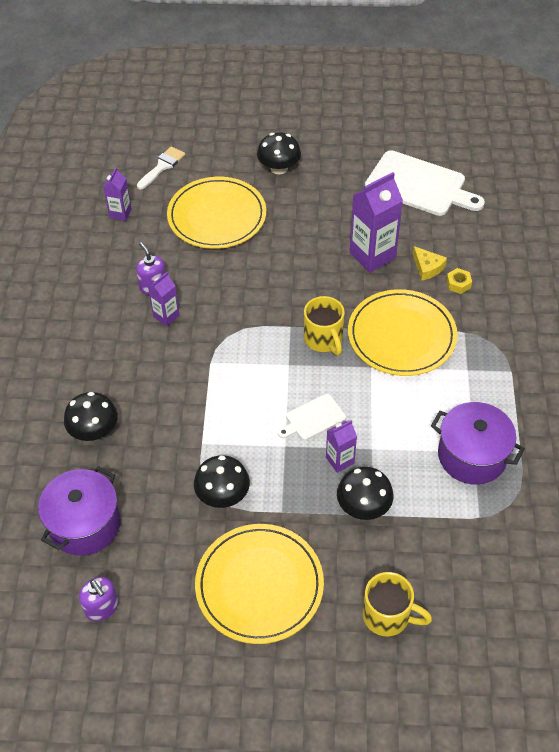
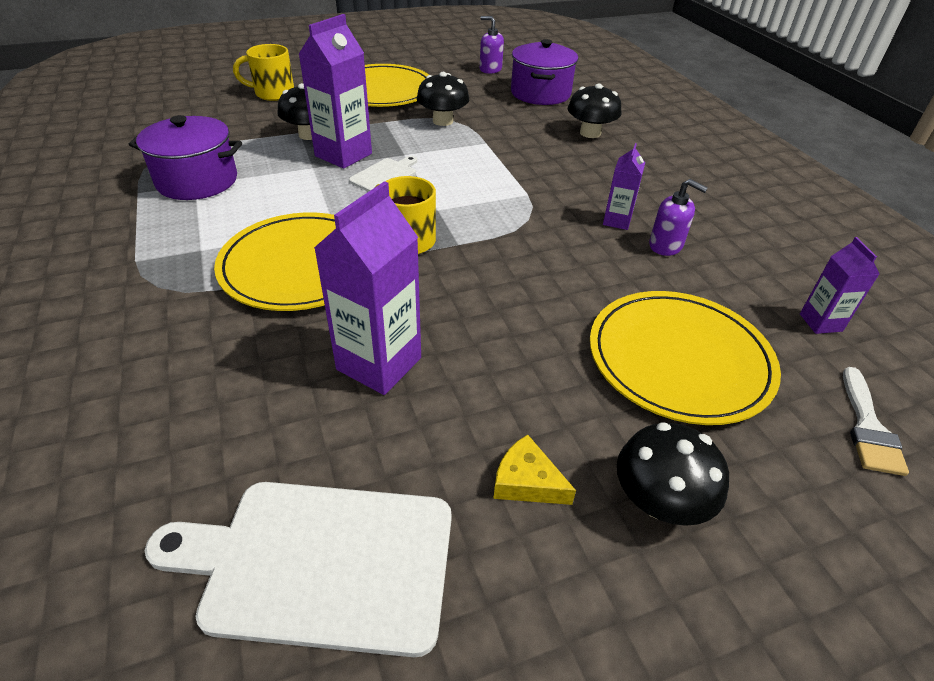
camera: 155 degrees right, 10 degrees down
purple carton [326,420,357,473] -> purple carton [298,14,372,169], size x1.84
yellow cheese [413,246,447,280] -> yellow cheese moved to [493,434,576,505]
yellow nut [446,268,472,294] -> none

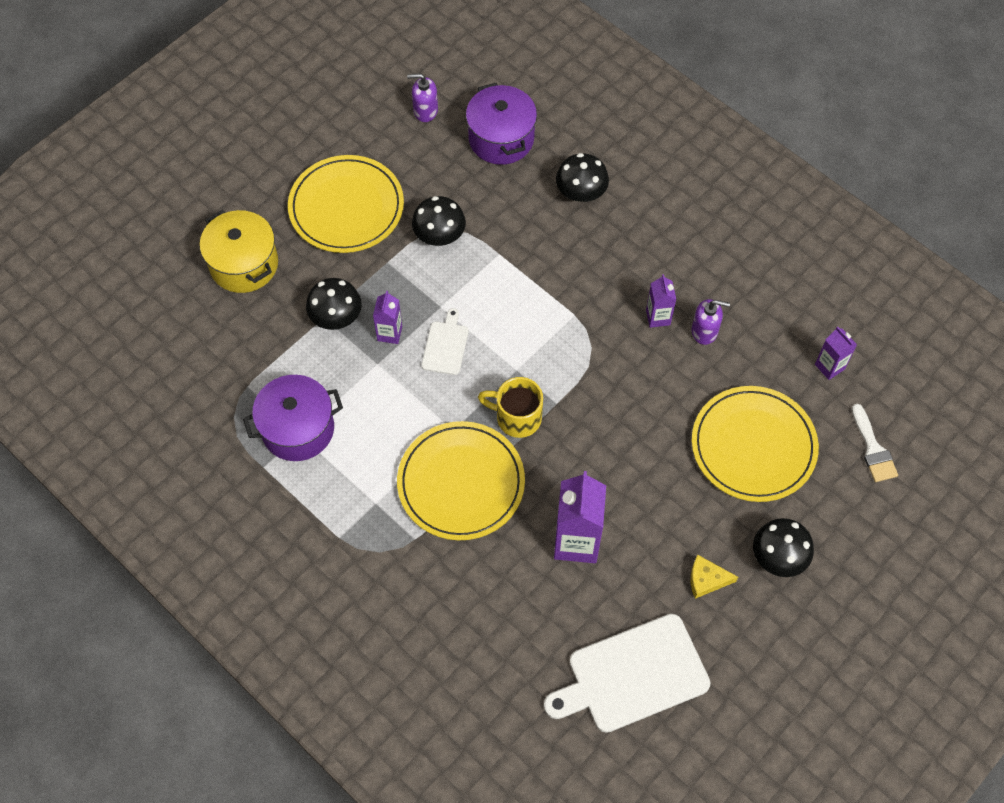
camera: 25 degrees left, 20 degrees up
yellow mug [233,44,294,101] -> yellow pot [200,210,278,293]
purple carton [298,14,372,169] -> purple carton [373,291,402,344], size x0.54

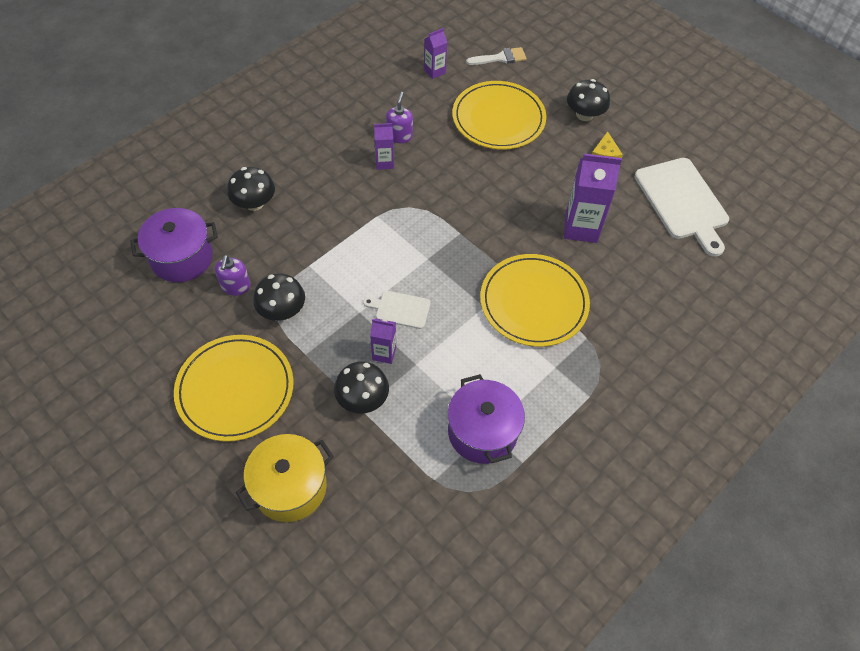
camera: 90 degrees left, 5 degrees down
purple soap dispenser [407,74,438,122] -> purple soap dispenser moved to [215,255,251,296]
yellow mug [478,377,543,438] -> none

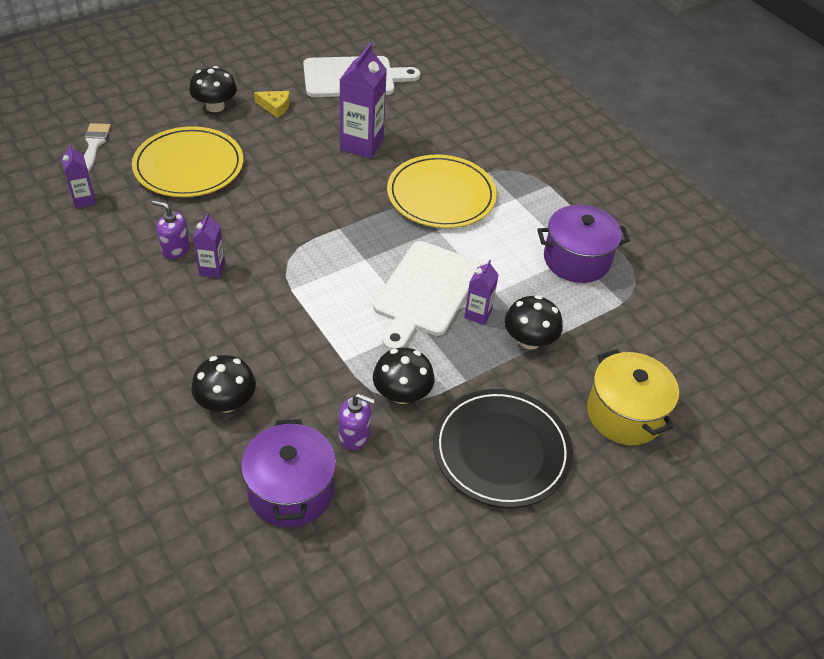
camera: 80 degrees left, 10 degrees down
yellow plate [174,335,294,442] -> black plate [433,389,573,508]
white cutting board [363,291,431,329] -> white cutting board [373,241,481,351], size x2.00

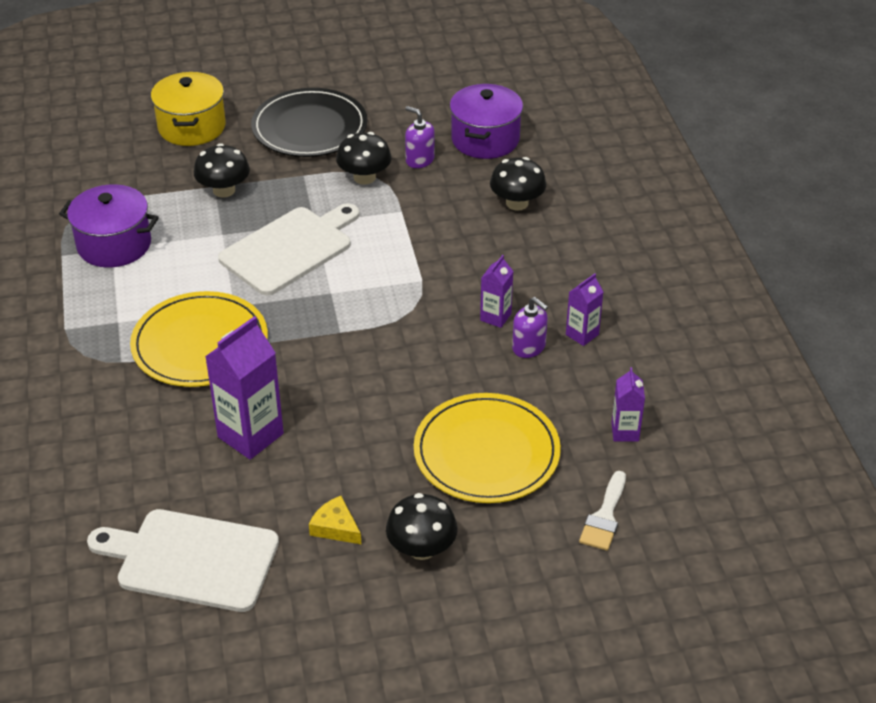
camera: 155 degrees left, 5 degrees down
purple carton [464,260,499,325] -> purple carton moved to [566,274,603,346]

